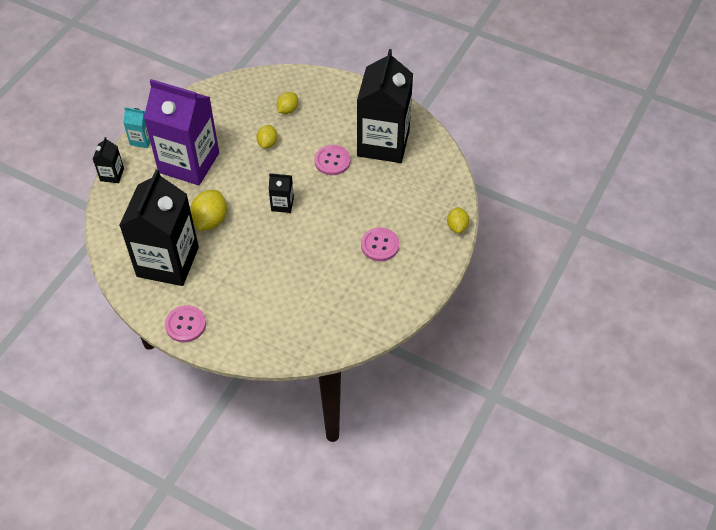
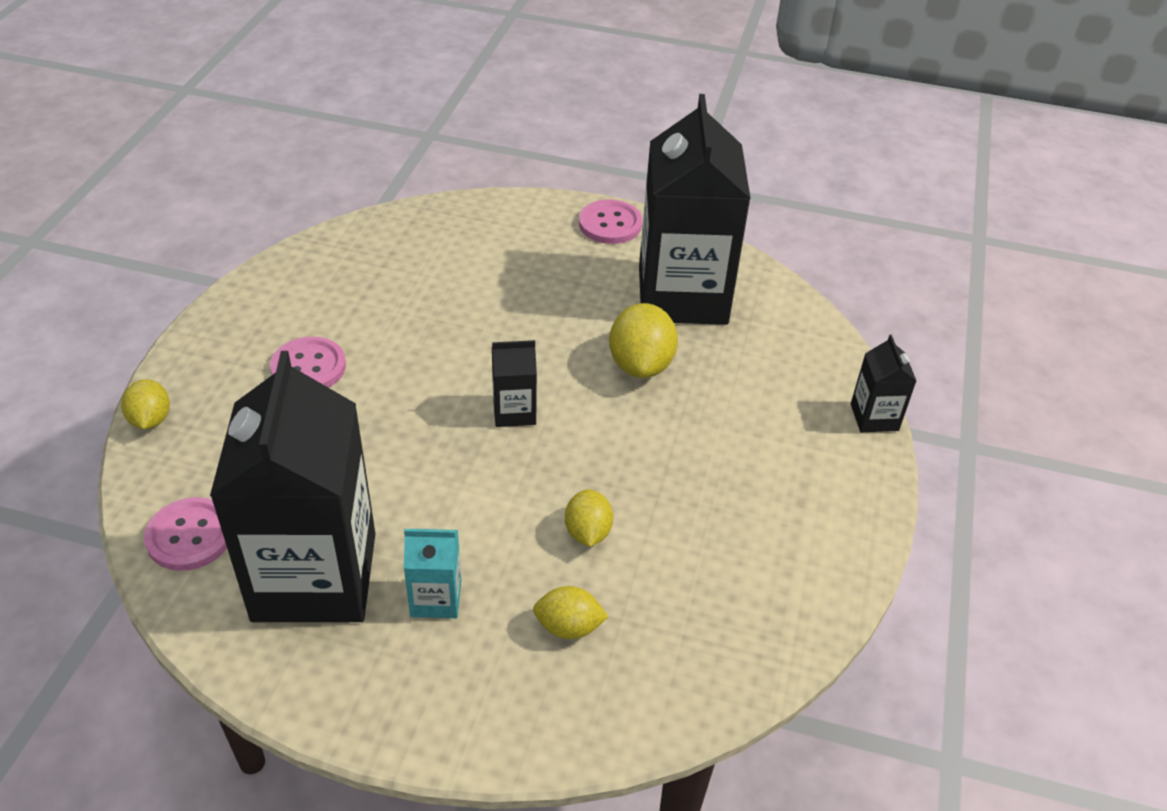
camera: 165 degrees right, 10 degrees down
turquoise carton [123,107,150,148] -> turquoise carton moved to [404,529,461,618]
purple carton [144,79,219,185] -> none
yellow lemon [277,92,298,114] -> yellow lemon turned 75 degrees clockwise [533,586,609,639]
pink button [314,145,351,175] -> pink button moved to [144,497,227,571]

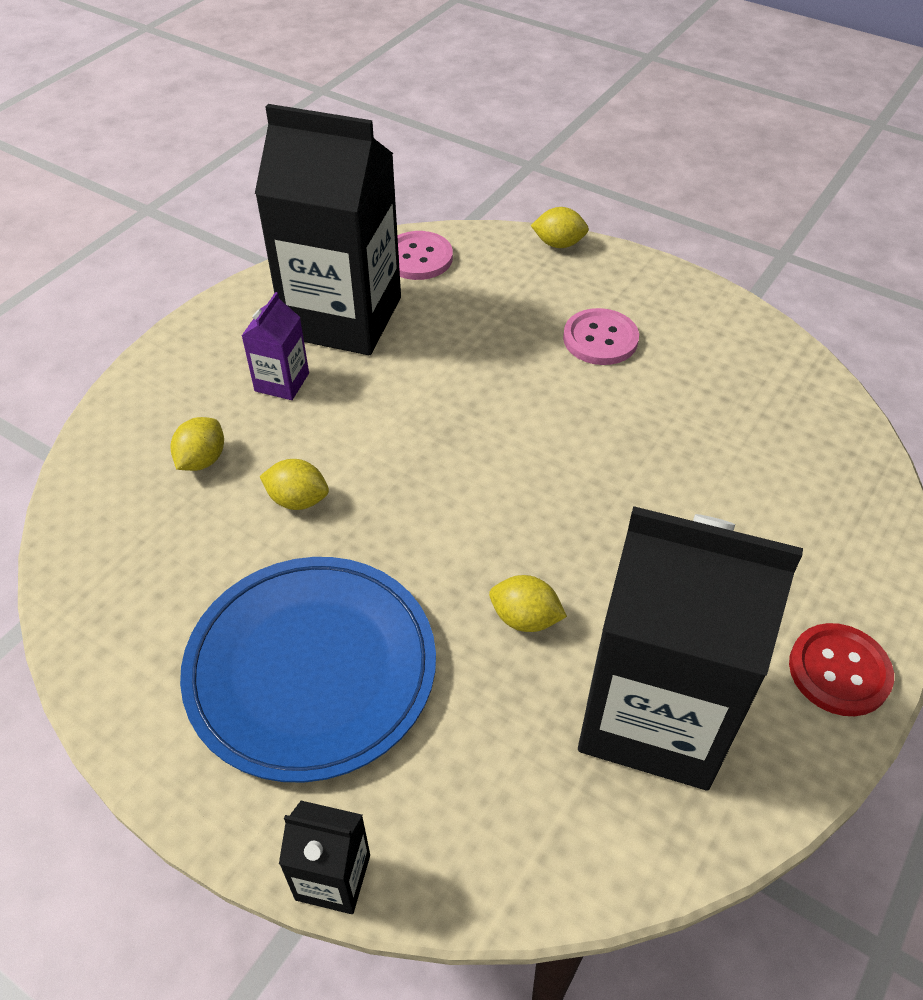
camera: 110 degrees right, 5 degrees up
turquoise carton [404,529,461,618] -> purple carton [242,292,309,400]
black carton [492,340,537,427] -> none
pink button [579,200,642,244] -> red button [789,623,894,716]
yellow lemon [609,303,678,378] -> yellow lemon [489,575,567,632], size x0.62
none -> blue plate [180,557,436,783]

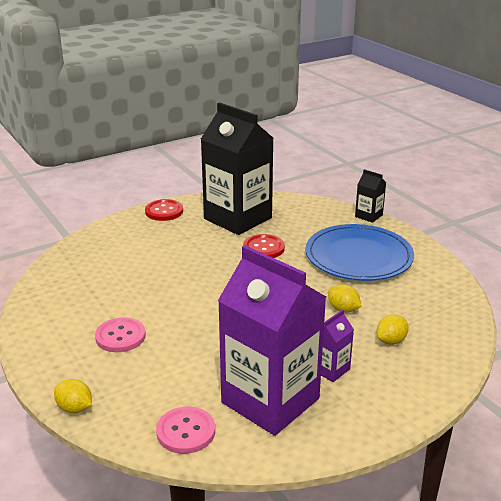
camera: 155 degrees left, 20 degrees down
black carton [255,104,401,355] -> purple carton [218,245,326,436]
yellow lemon [489,575,567,632] -> red button [243,234,285,258]

